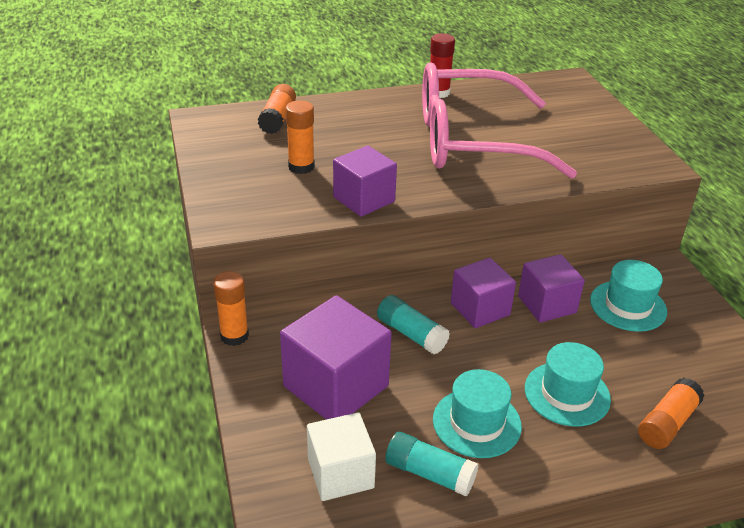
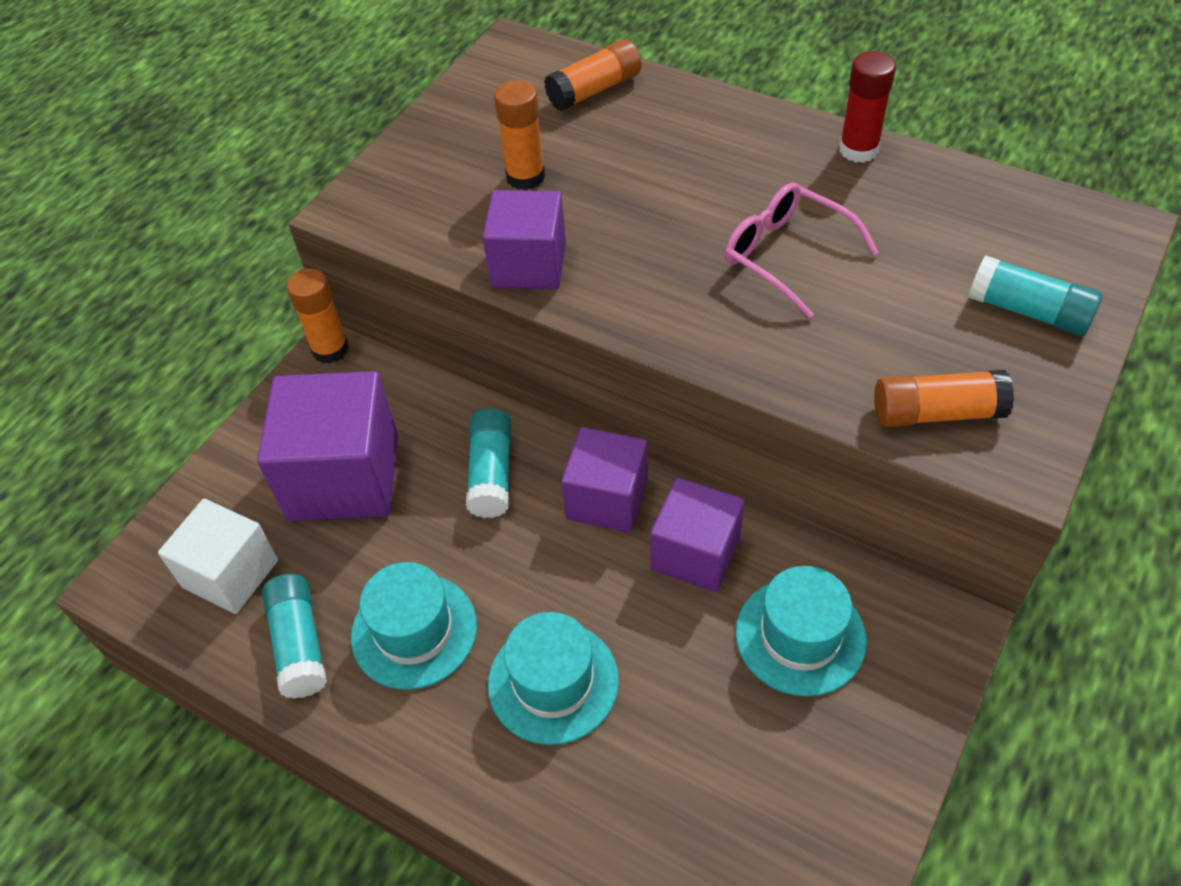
camera: 50 degrees right, 15 degrees up
pink glasses [422,63,577,179] -> pink glasses [725,182,879,318], size x0.46
orange glue stick [638,378,705,449] -> orange glue stick moved to [874,370,1014,427]
none -> turquoise glue stick [968,256,1103,336]

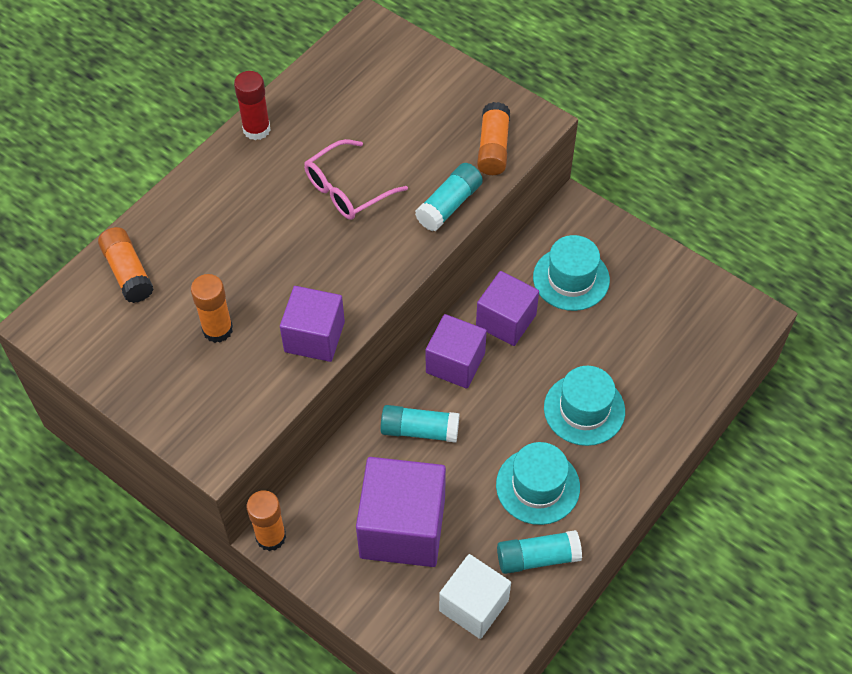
camera: 85 degrees left, 5 degrees up
turquoise glue stick [968,256,1103,336] -> turquoise glue stick moved to [415,163,483,231]

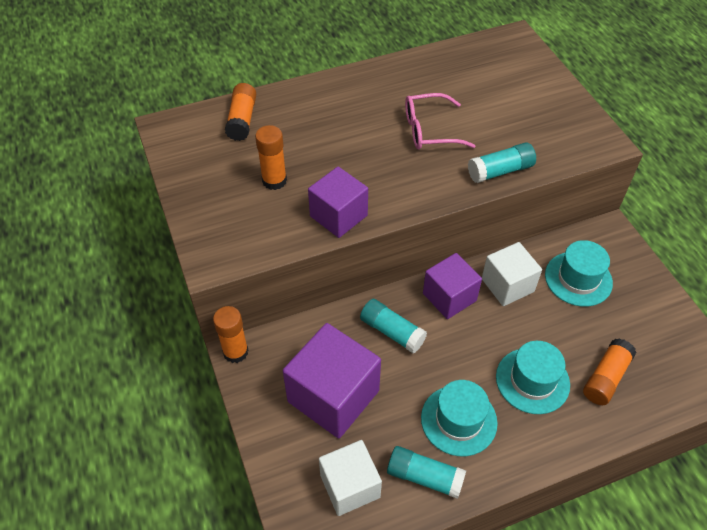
camera: 30 degrees right, 5 degrees down
red glue stick [234,71,270,140] -> none
purple cube [476,271,539,346] -> white cube [482,242,542,306]
orange glue stick [477,102,510,175] -> orange glue stick moved to [583,338,636,405]

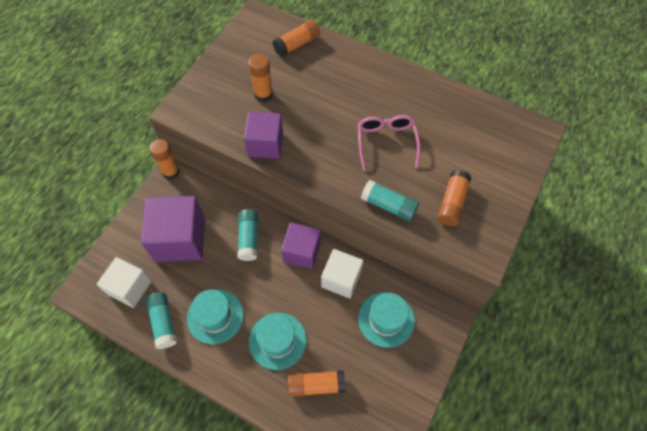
camera: 50 degrees right, 10 degrees up
pink glasses [405,93,475,149] -> pink glasses turned 45 degrees clockwise [358,115,421,171]
none -> orange glue stick [437,170,471,226]

